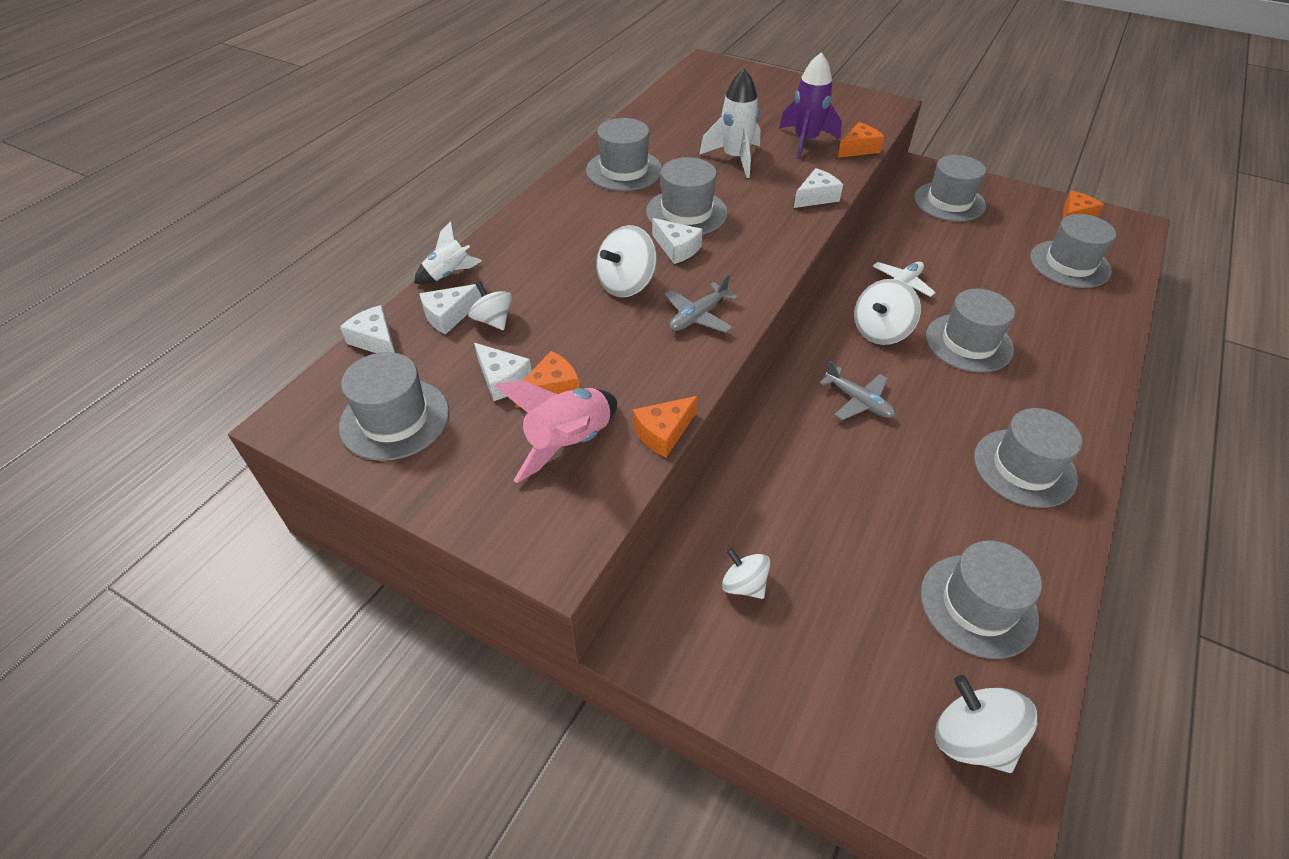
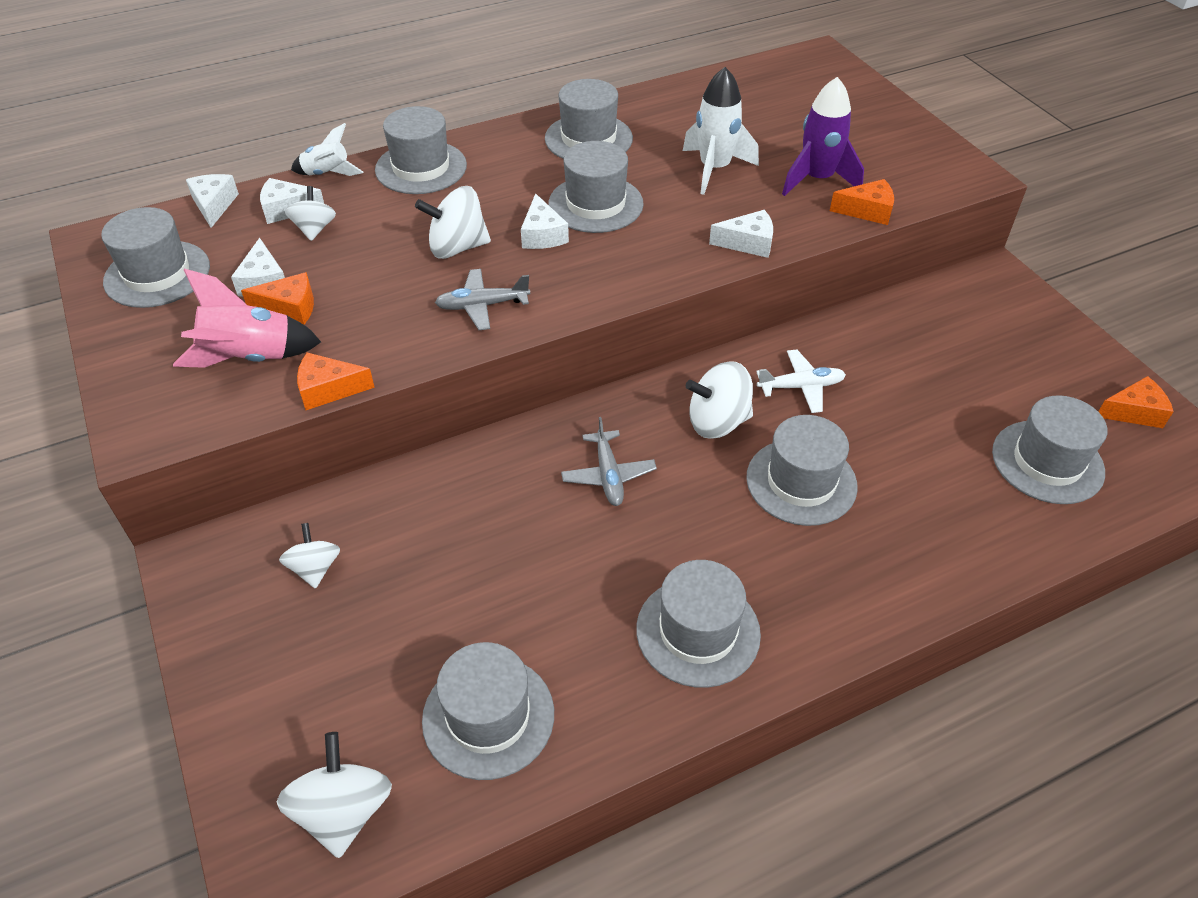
camera: 35 degrees right, 0 degrees up
grey hat [914,155,986,222] -> grey hat moved to [375,106,467,194]

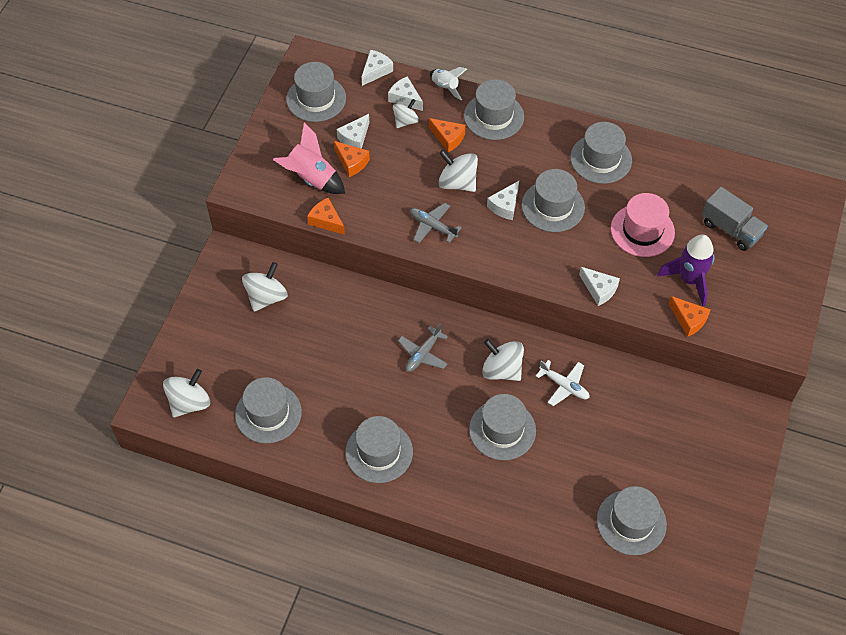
camera: 45 degrees right, 10 degrees up
white spinning top [279,523,340,589] -> white spinning top [242,262,288,312], size x1.55
white rocket [683,67,759,195] -> pink hat [611,193,675,257]
orange cheese [1098,376,1174,428] -> orange cheese moved to [429,118,466,152]
none -> grey truck [702,187,768,251]

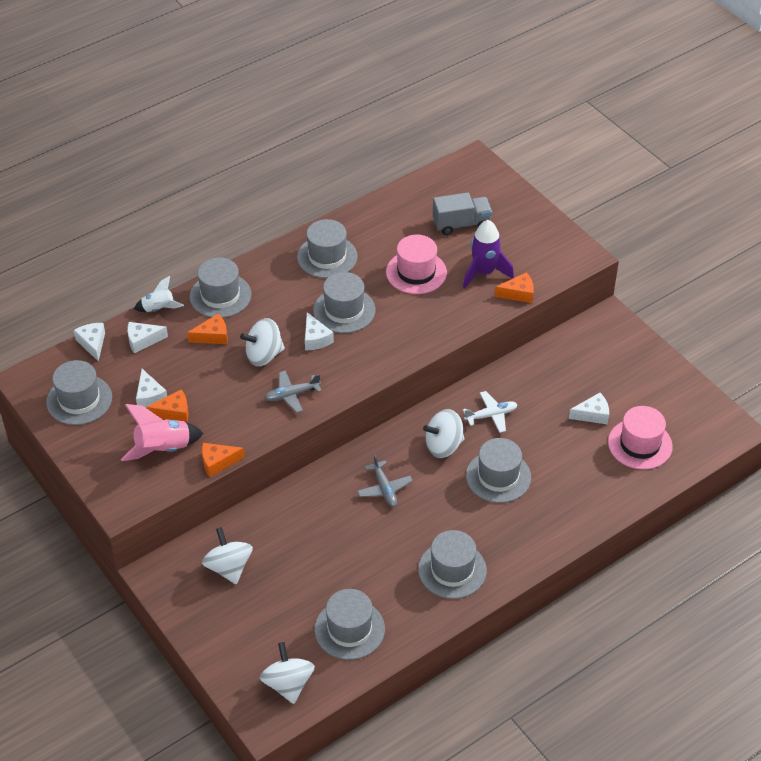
camera: 55 degrees left, 10 degrees down
white spinning top [393,99,419,128] -> none
white cheese [579,267,620,306] -> white cheese moved to [569,393,609,425]
grey hat [597,486,667,555] -> pink hat [608,406,673,470]

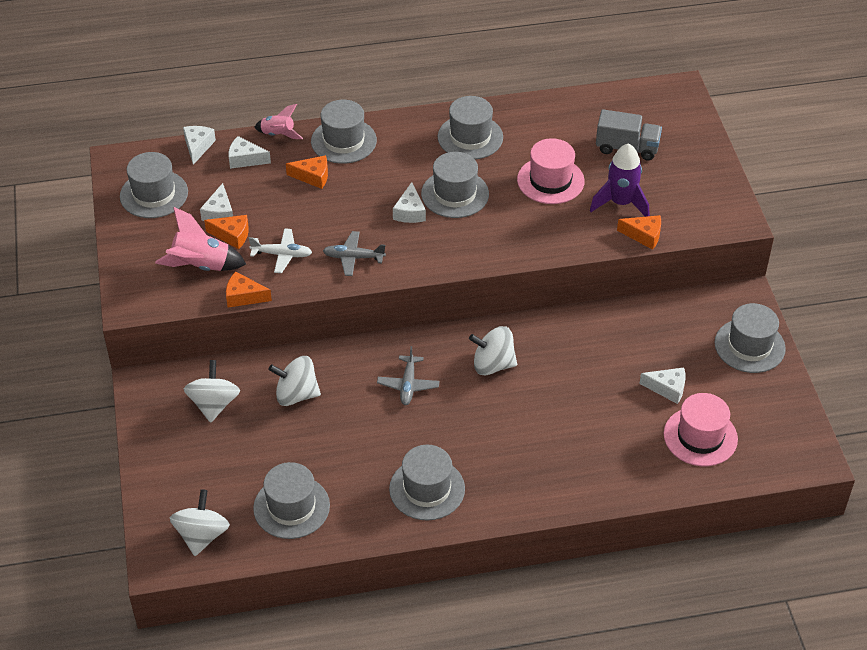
camera: 25 degrees right, 0 degrees up
white rocket [134,276,184,312] -> pink rocket [254,104,303,139]
white spinning top [240,318,285,366] -> white spinning top moved to [268,356,321,406]
white plane [463,391,518,433] -> white plane moved to [249,228,312,273]
grey hat [466,438,531,503] -> grey hat moved to [714,303,786,373]

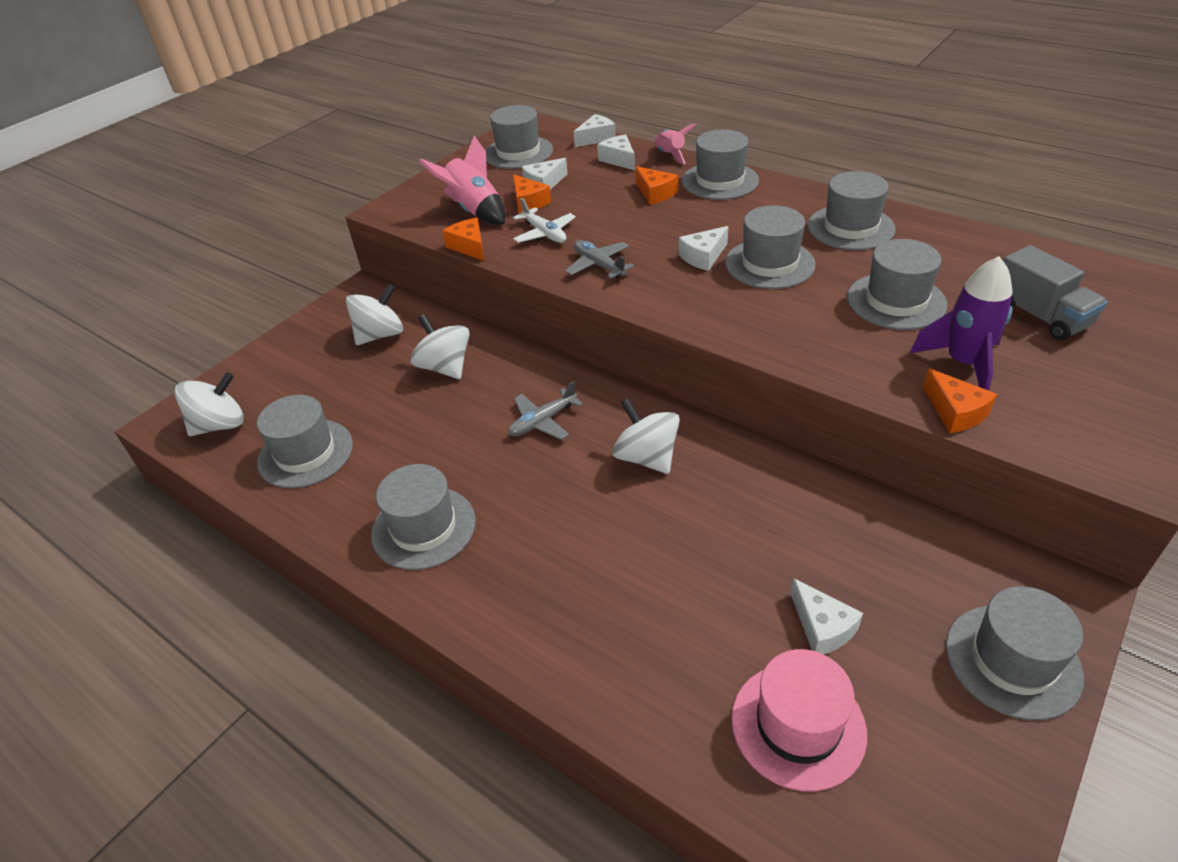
camera: 50 degrees right, 5 degrees down
pink hat [517,138,585,204] -> grey hat [847,239,947,330]

